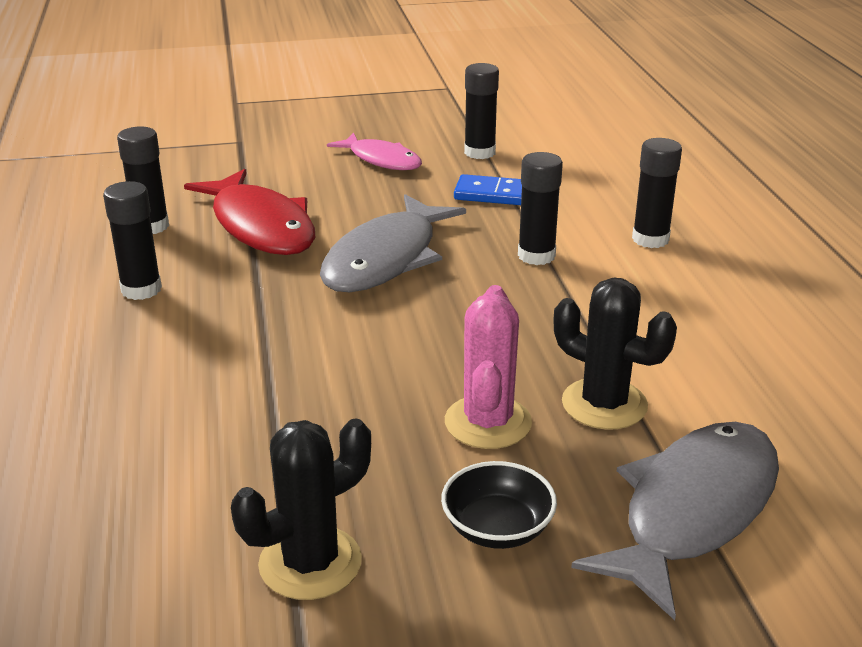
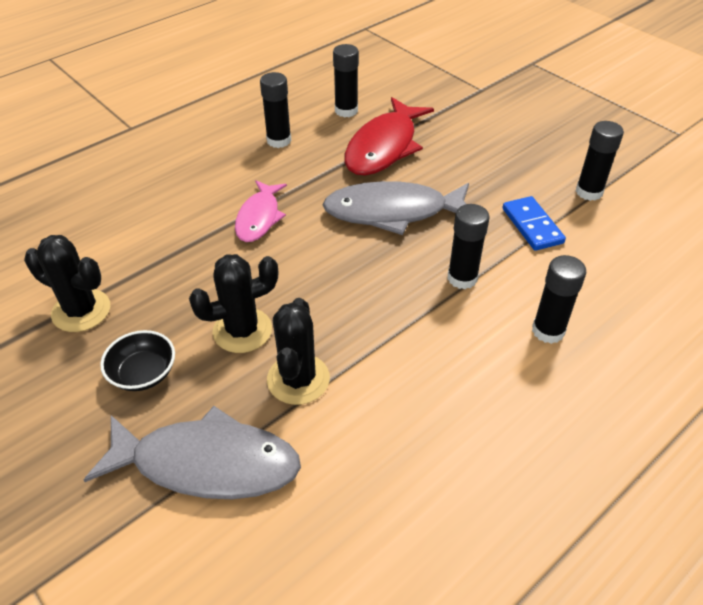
camera: 60 degrees right, 15 degrees up
pink fish [327,133,422,170] -> pink fish moved to [235,180,287,242]
pink cactus [445,285,532,449] -> black cactus [189,254,278,353]

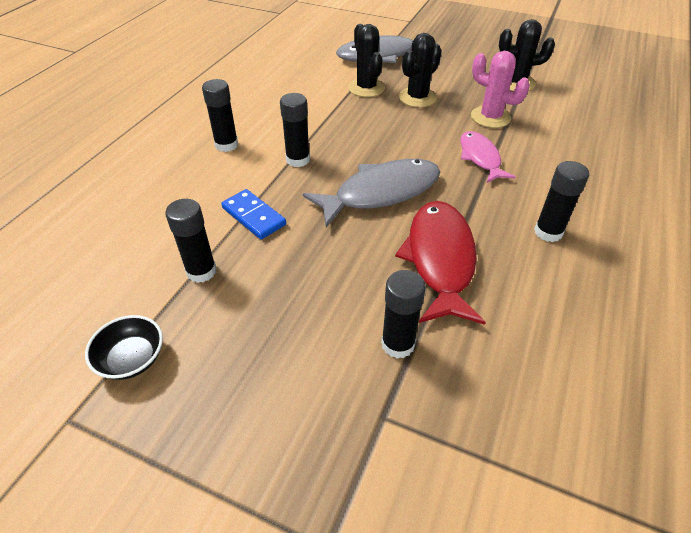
camera: 155 degrees right, 0 degrees up
black bowl [100,330,175,391] -> black bowl moved to [85,315,163,380]
black glue stick [333,44,359,117] -> black glue stick moved to [381,270,426,359]
none -> pink cactus [471,51,530,128]

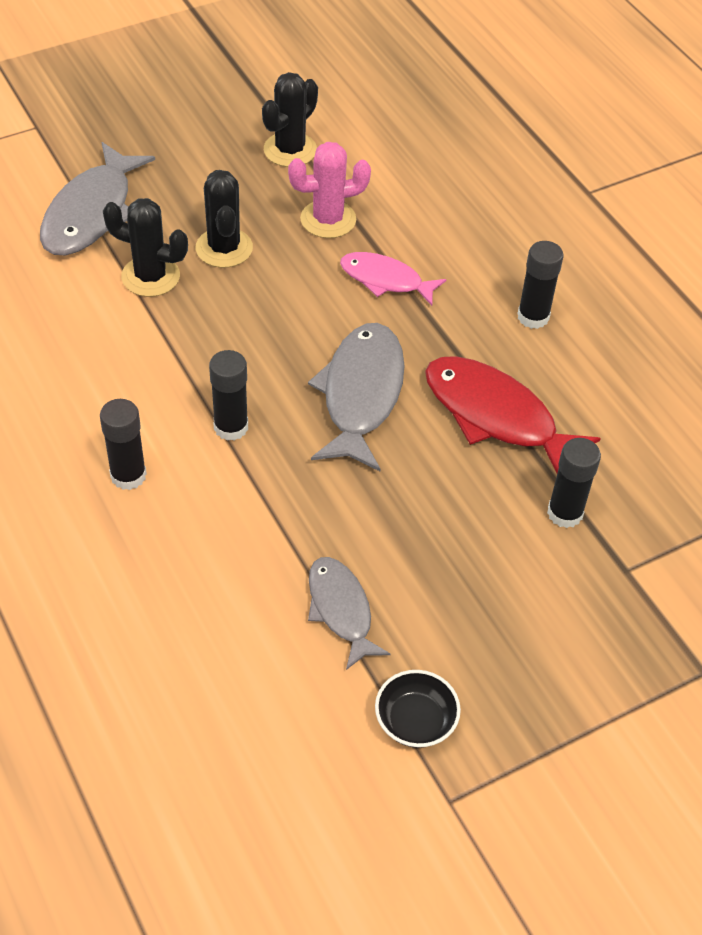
camera: 55 degrees left, 5 degrees up
black glue stick [165,199,217,283] -> grey fish [308,557,390,670]
blue domino [221,189,286,239] -> none

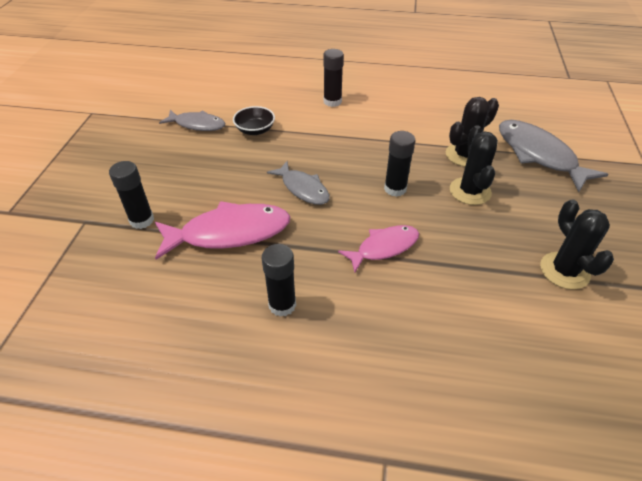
camera: 130 degrees right, 5 degrees down
black cactus [196,170,253,268] -> black cactus turned 60 degrees clockwise [450,125,498,205]
black glue stick [209,350,248,441] -> black glue stick moved to [384,131,416,197]
pink cactus [288,142,371,238] -> none
grey fish [308,323,405,471] -> grey fish [267,161,330,205], size x0.62
black bowl [375,670,461,748] -> black bowl moved to [233,106,275,135]
red fish [425,356,601,473] -> pink fish [155,201,291,260]

